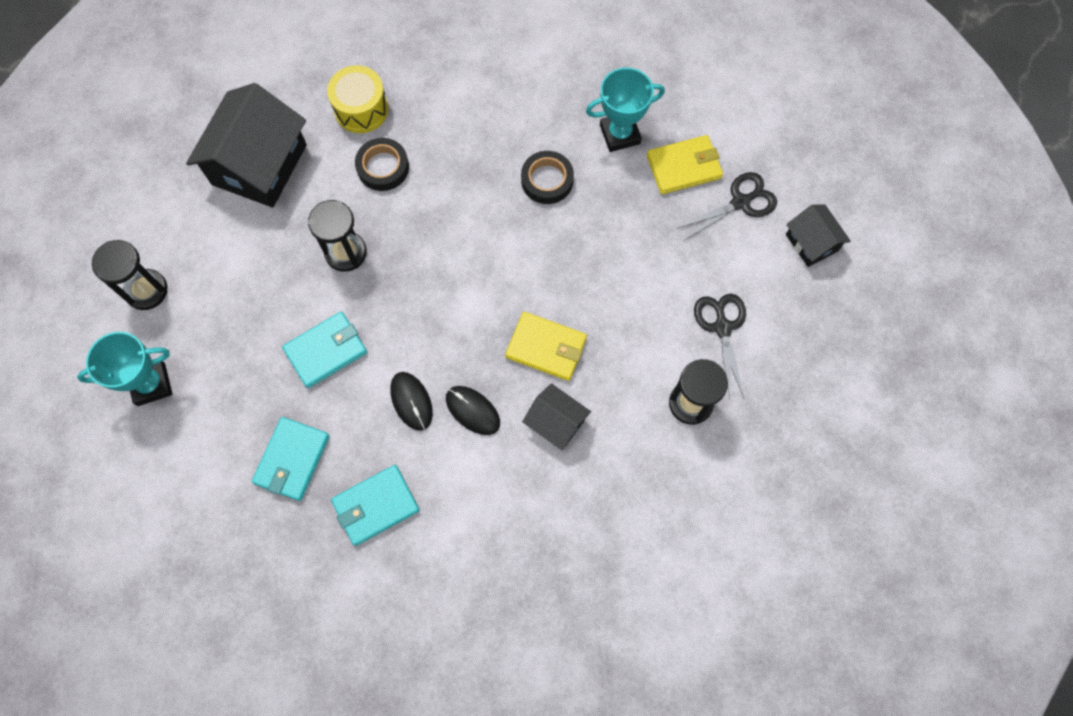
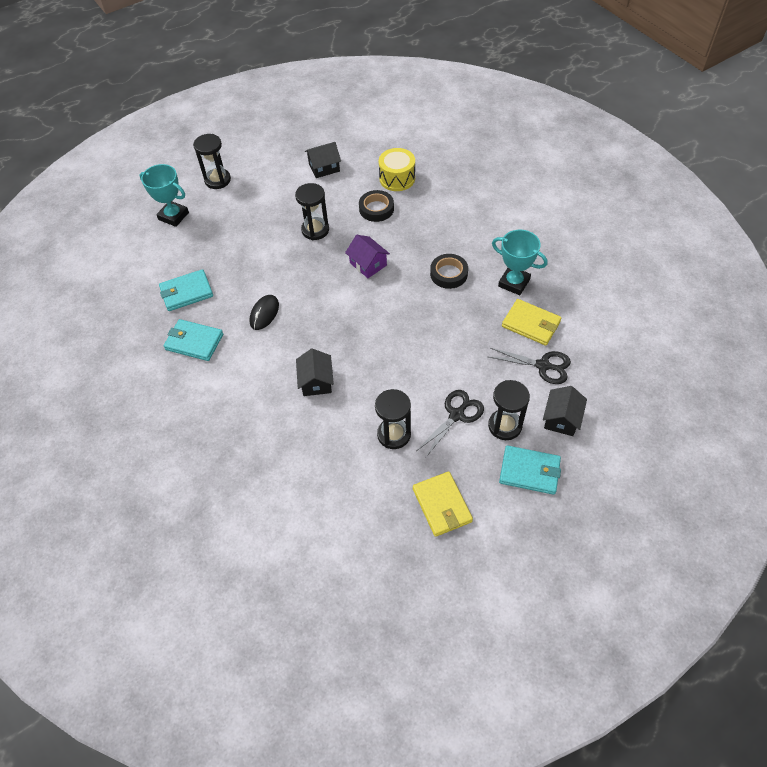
camera: 50 degrees right, 15 degrees down
black house [186,83,307,208] -> black house [305,142,341,178], size x0.52
turquoise wallet [282,312,367,388] -> turquoise wallet moved to [499,445,561,495]
black mouse [446,386,500,435] -> none
yellow wallet [505,312,587,381] -> yellow wallet moved to [413,471,473,537]
none -> purple house [345,235,390,278]
none -> black hourglass [488,380,530,440]

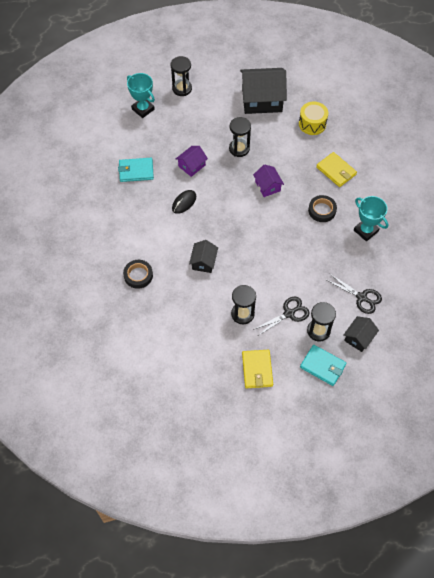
camera: 15 degrees right, 5 degrees up
turquoise wallet [164,319,223,361] -> none
black house [305,142,341,178] -> black house [240,68,287,114], size x1.93
black tape [359,190,394,222] -> black tape moved to [123,260,153,289]
yellow wallet [502,299,562,346] -> yellow wallet moved to [316,152,357,187]
none -> purple house [176,146,208,177]

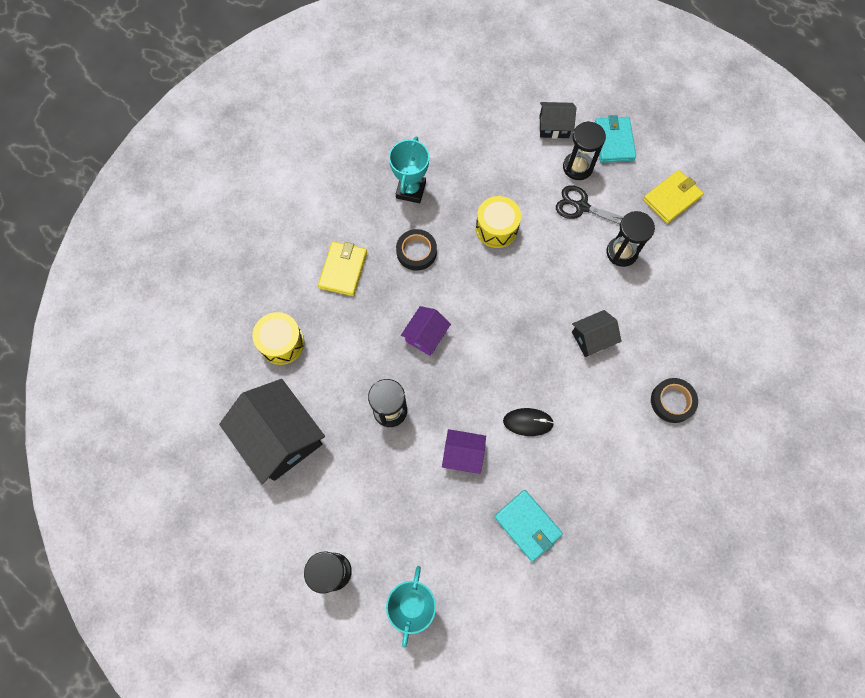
camera: 125 degrees left, 10 degrees up
black scissors [325,274,382,314] -> none
none -> yellow drum [476,196,521,248]

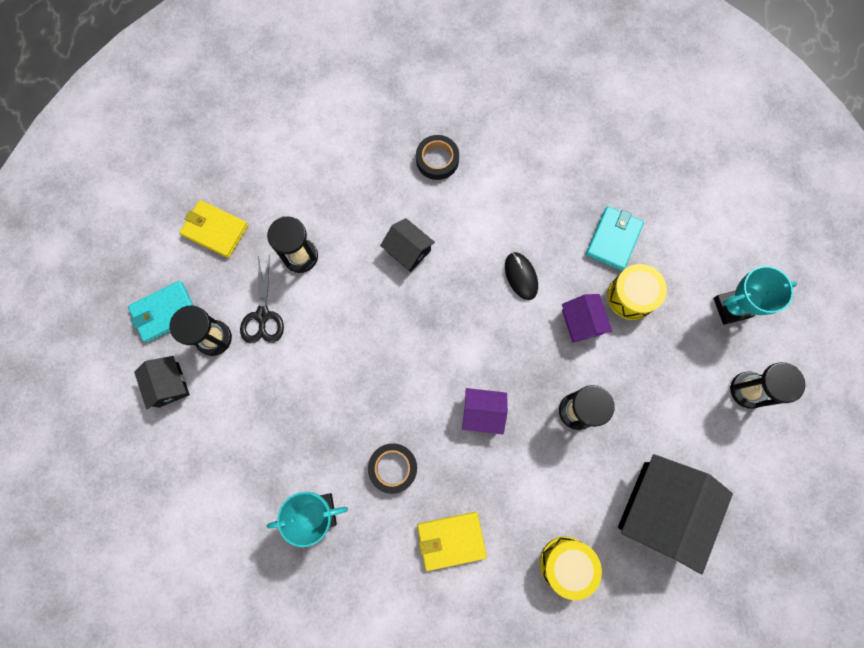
camera: 115 degrees left, 5 degrees up
yellow drum [476,196,521,248] -> yellow drum moved to [607,264,667,320]

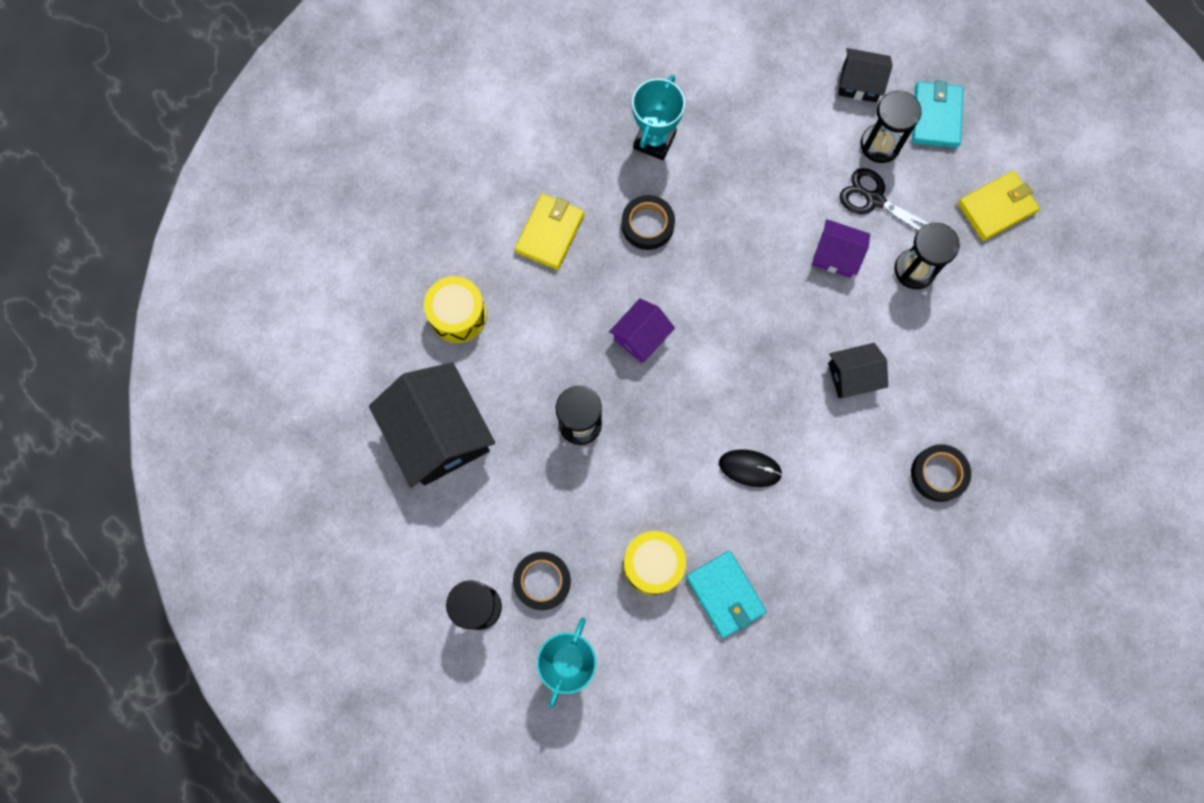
camera: 125 degrees right, 0 degrees up
purple house [562,294,612,343] -> purple house moved to [812,219,870,278]
none -> black tape [513,552,571,610]

